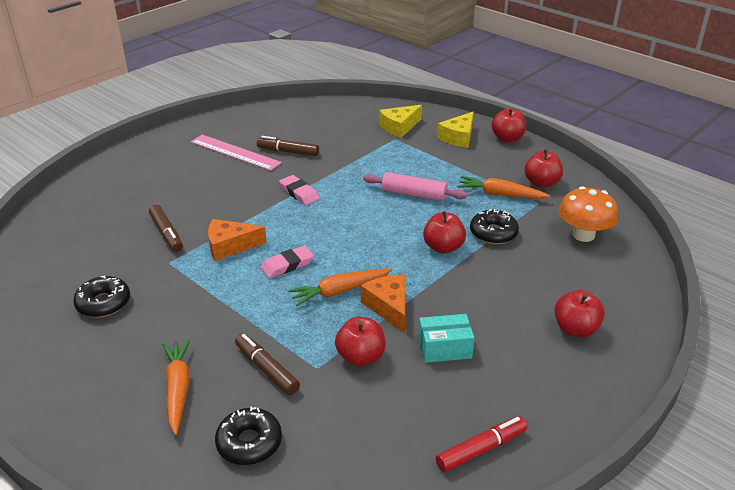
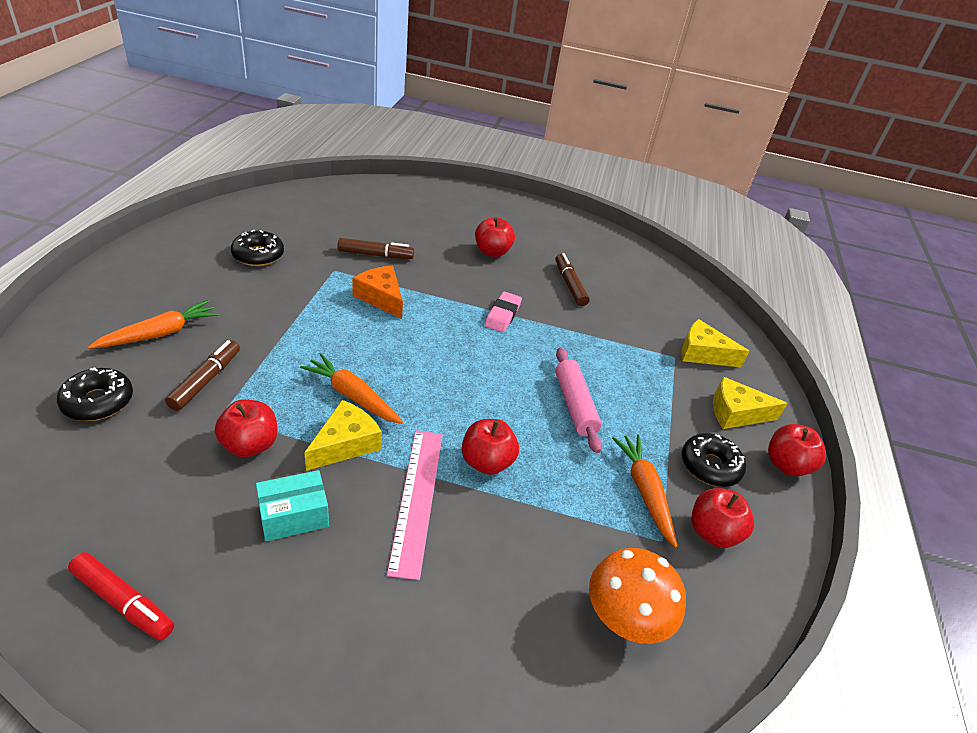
camera: 55 degrees right, 5 degrees up
brown marker [149,205,183,252] -> brown marker turned 120 degrees counterclockwise [337,238,414,259]
pink ruler [191,135,282,171] -> pink ruler moved to [387,430,443,580]
pink eraser [261,246,314,278] -> none
orange cheese [361,275,405,333] -> yellow cheese [304,400,382,471]
turquoise box [418,314,474,363] -> turquoise box turned 75 degrees counterclockwise [256,470,329,541]
black donut [470,209,519,244] -> black donut moved to [682,433,746,487]
red apple [554,290,605,337] -> red apple moved to [475,217,515,257]

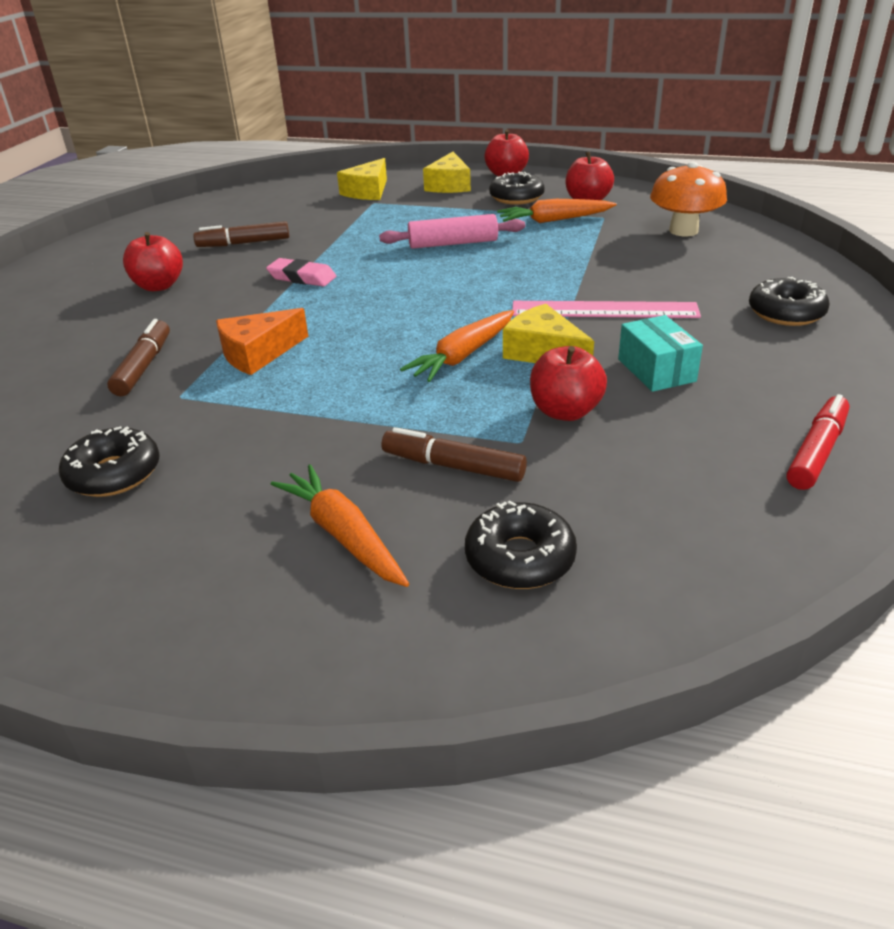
camera: 80 degrees left, 5 degrees down
red apple [462,419,519,475] -> none
none -> black donut [749,277,830,326]

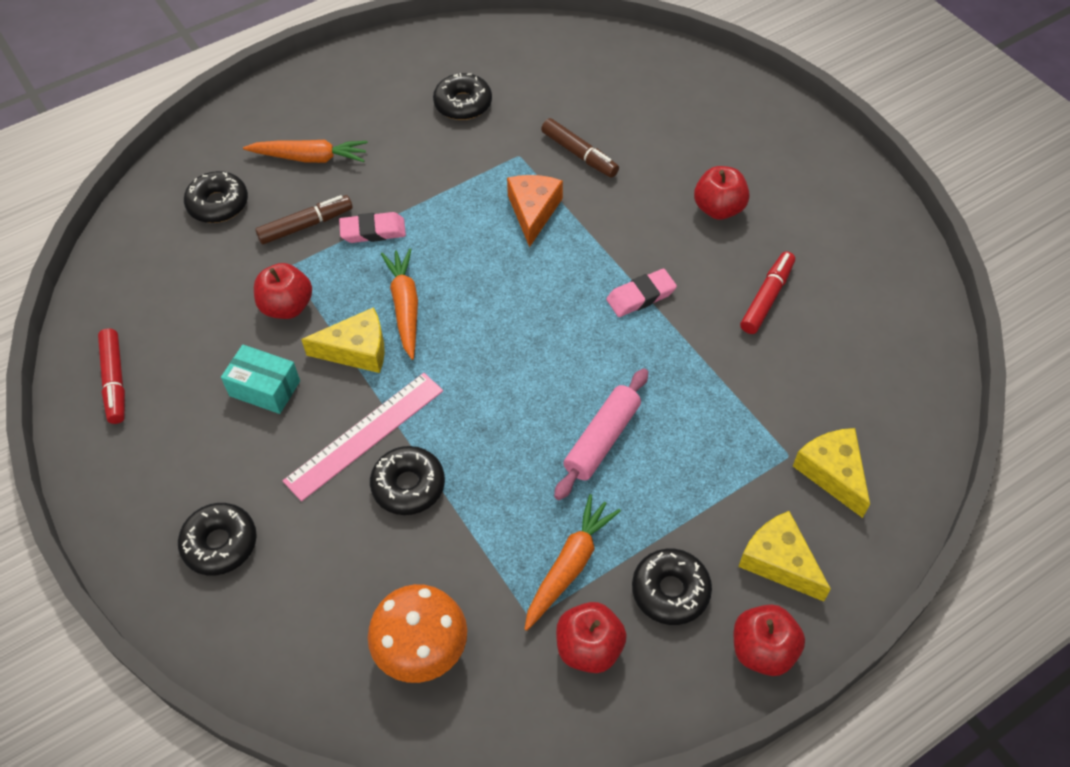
camera: 130 degrees right, 20 degrees up
brown marker [193,221,289,247] -> red marker [740,251,795,334]
none -> pink eraser [339,212,406,243]
none -> black donut [370,446,445,515]

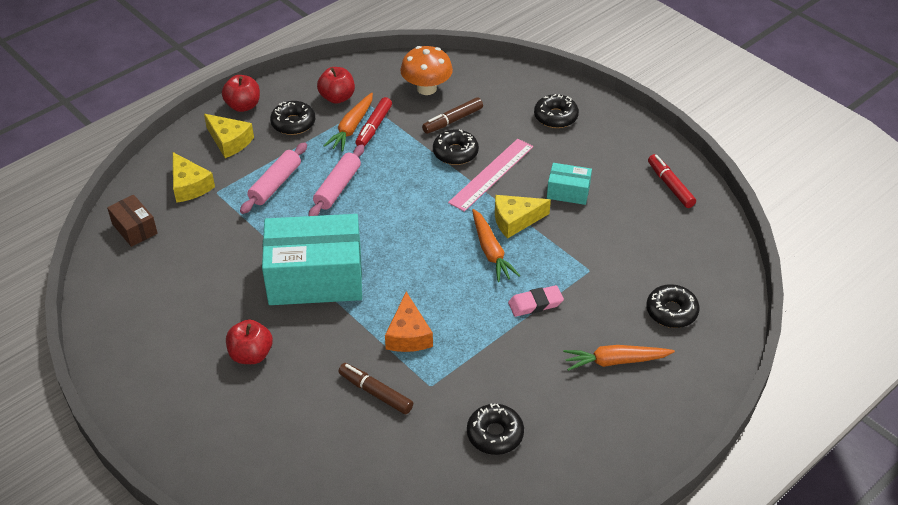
camera: 170 degrees right, 10 degrees down
red apple [254,263,312,319] -> none
brown marker [255,195,353,245] -> brown marker moved to [422,97,483,134]
pink eraser [606,269,677,317] -> turquoise box [262,214,362,305]
red marker [740,251,795,334] -> red marker moved to [355,97,392,147]
none -> brown box [107,195,158,247]
none -> pink rolling pin [240,142,307,214]

